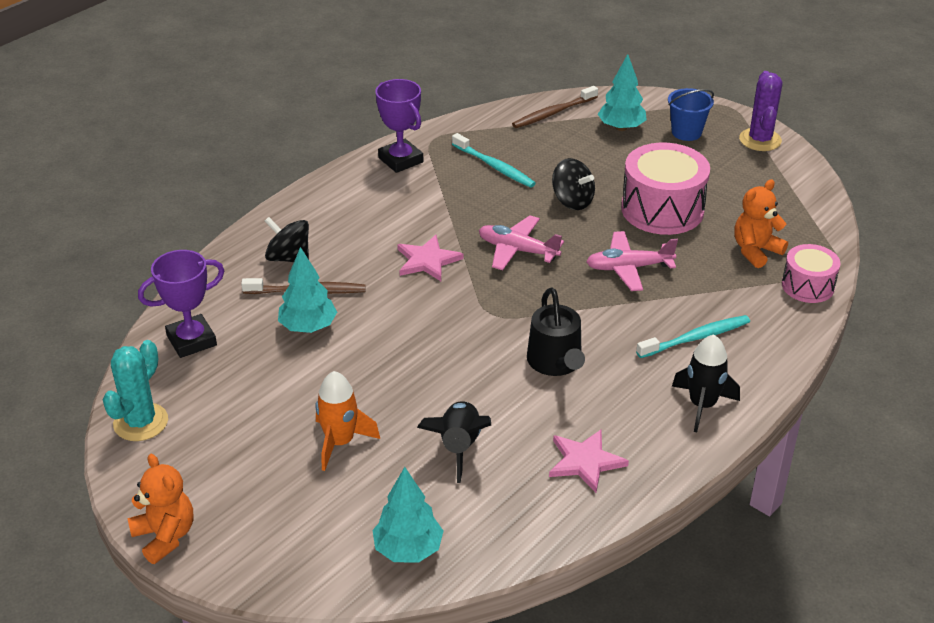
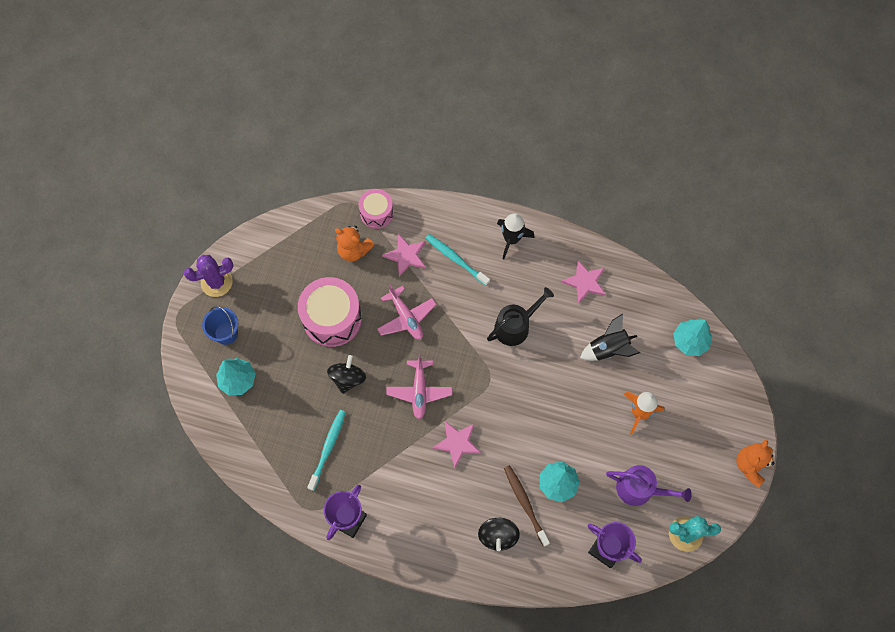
camera: 115 degrees left, 30 degrees up
brown toothbrush [512,86,598,128] -> none
none -> pink star [382,234,426,277]
none -> purple watering can [606,465,692,506]

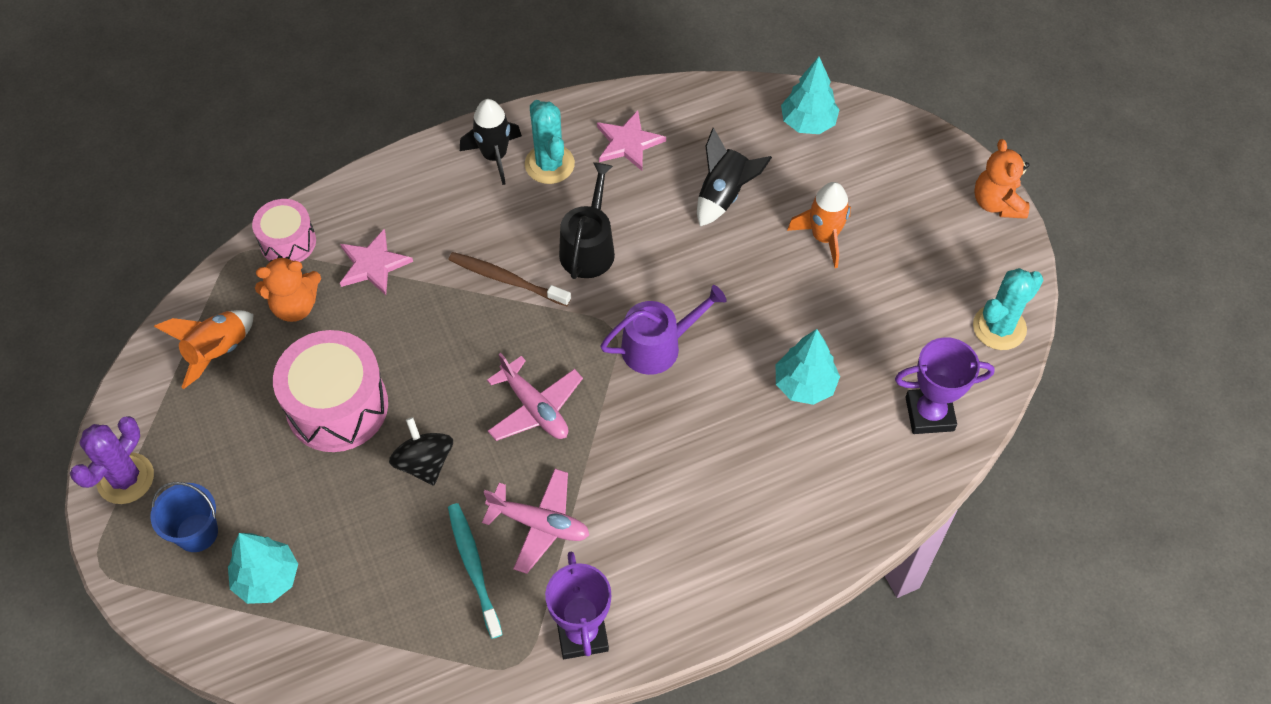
camera: 40 degrees left, 10 degrees down
pink plane [377,284,437,340] -> pink plane moved to [482,469,589,574]
turquoise toothbrush [425,234,490,286] -> none
pink star [432,421,481,468] -> none
black spinning top [478,518,520,551] -> none
brown toothbrush [504,465,550,547] -> brown toothbrush moved to [449,252,571,306]
purple watering can [606,465,692,506] -> purple watering can moved to [600,285,727,375]
none -> orange rocket [154,310,254,389]
none -> turquoise cactus [525,100,575,184]

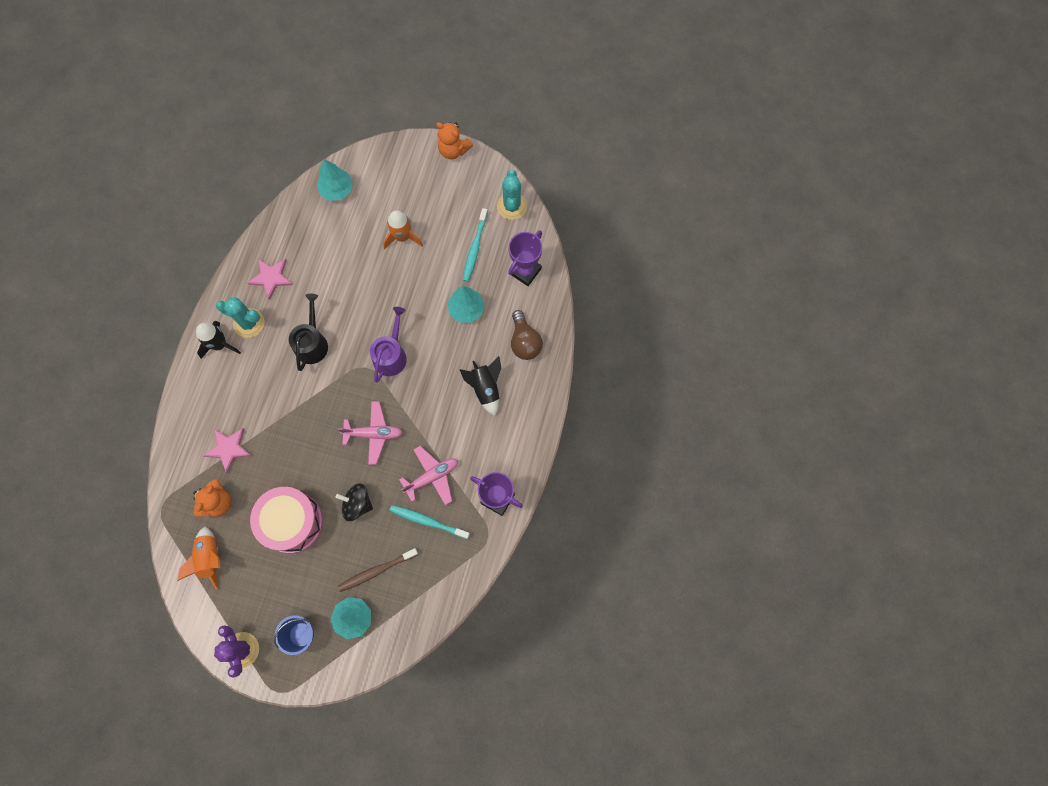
camera: 50 degrees left, 15 degrees up
pink drum [252,199,316,262] -> none
brown toothbrush [449,252,571,306] -> brown toothbrush moved to [338,548,418,592]
black watering can [559,162,615,279] -> black watering can turned 45 degrees clockwise [289,294,328,371]
black rocket [697,128,772,226] -> black rocket moved to [459,356,501,416]
none -> turquoise toothbrush [463,208,488,282]
none -> brown light bulb [511,310,543,360]

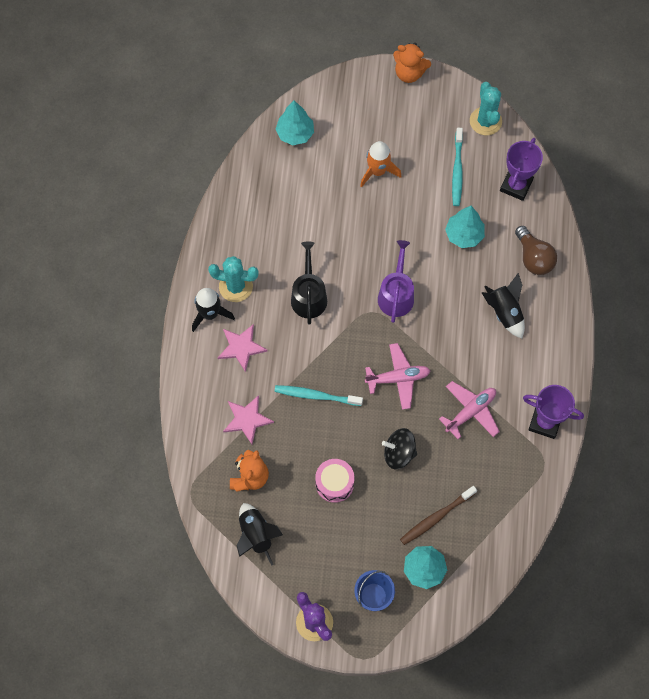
camera: 10 degrees left, 5 degrees down
orange rocket [177,527,220,589] -> black rocket [237,503,283,566]
pink star [248,259,293,300] -> pink star moved to [218,324,268,372]
pink drum [250,487,323,553] -> pink drum [315,459,354,503], size x0.59
turquoise toothbrush [390,505,470,539] -> turquoise toothbrush moved to [274,385,363,406]

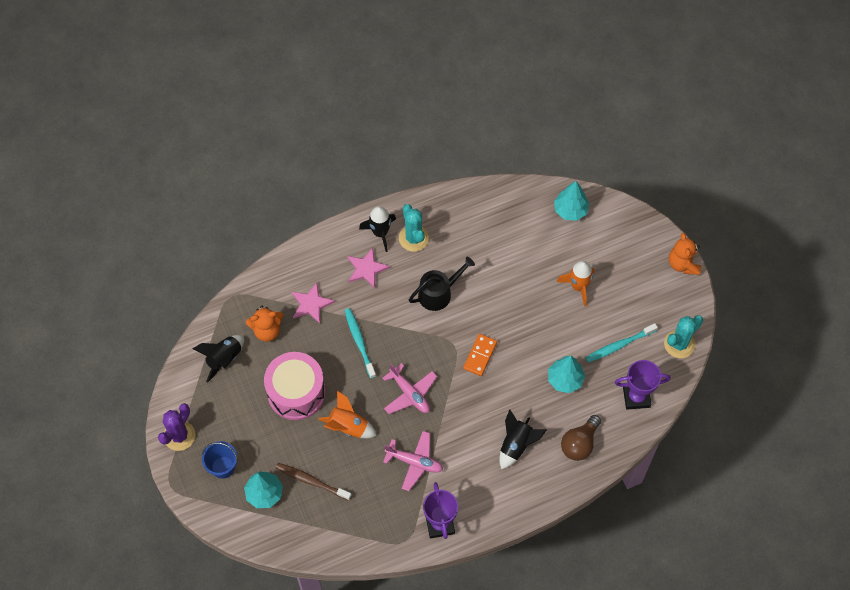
camera: 60 degrees right, 5 degrees down
pink drum [315,459,354,503] -> pink drum [264,352,326,420], size x1.71
purple watering can [378,240,414,323] -> orange domino [463,334,497,376]
black spinning top [382,428,417,469] -> orange rocket [318,391,377,438]

